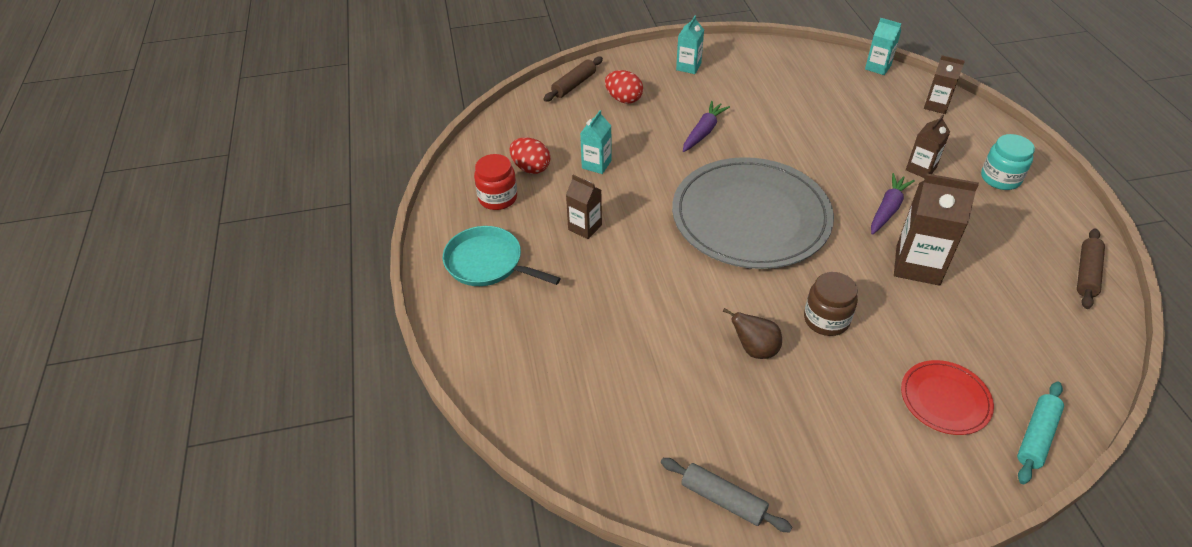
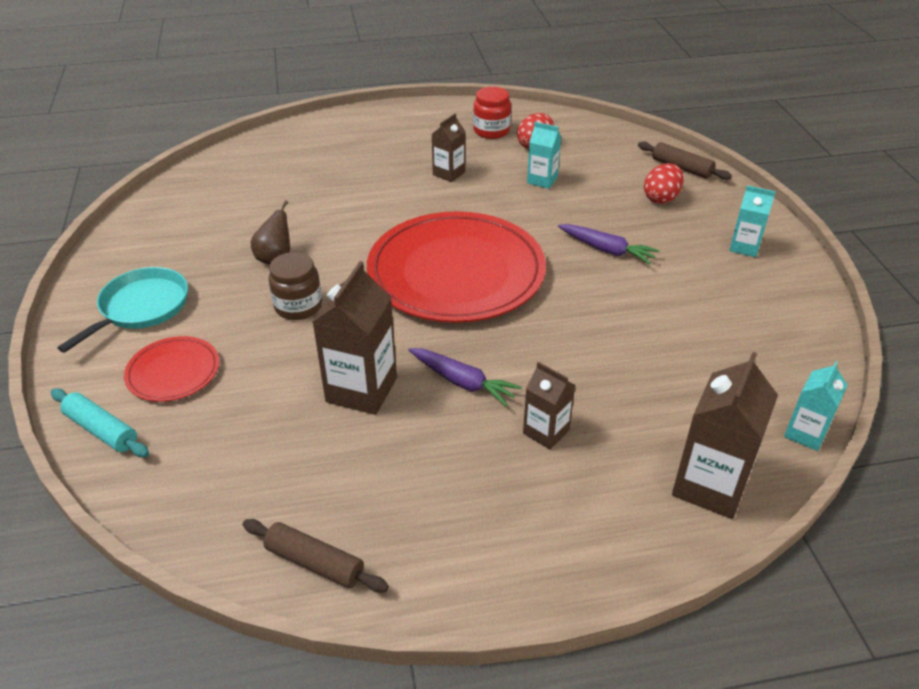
camera: 90 degrees right, 5 degrees down
turquoise pan [443,226,561,286] -> turquoise pan moved to [57,267,188,353]
grey rolling pin [661,458,792,532] -> none
grey plate [672,157,834,269] -> red plate [367,211,546,323]
brown carton [924,55,965,114] -> brown carton [672,352,778,519], size x1.71
turquoise jar [981,134,1035,190] -> none

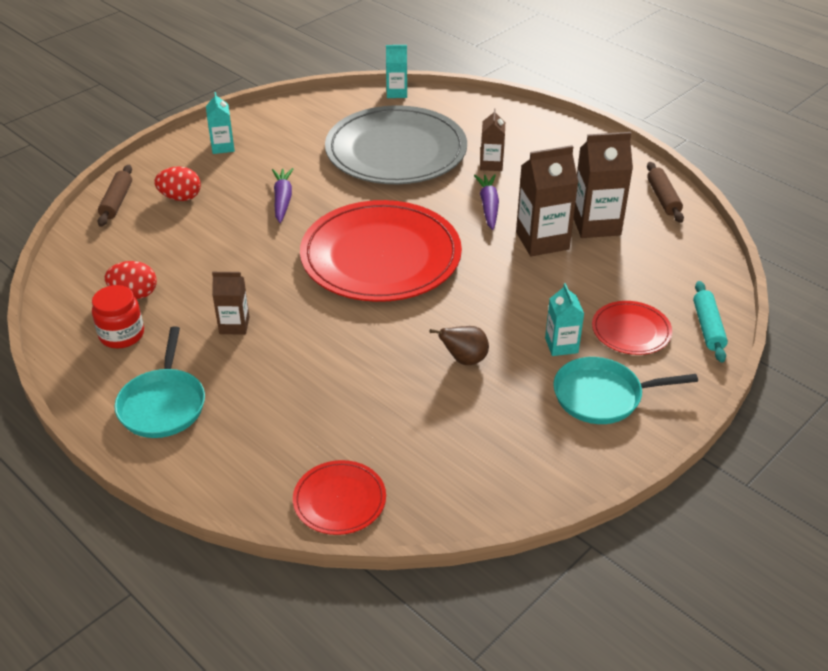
camera: 125 degrees left, 0 degrees up
brown jar [268,252,322,320] -> none
turquoise carton [527,122,561,189] -> turquoise carton moved to [545,283,584,356]
brown carton [672,352,778,519] -> brown carton moved to [574,132,633,238]
none -> turquoise pan [114,326,205,438]
none -> red plate [293,460,386,535]
none -> grey plate [325,105,467,184]

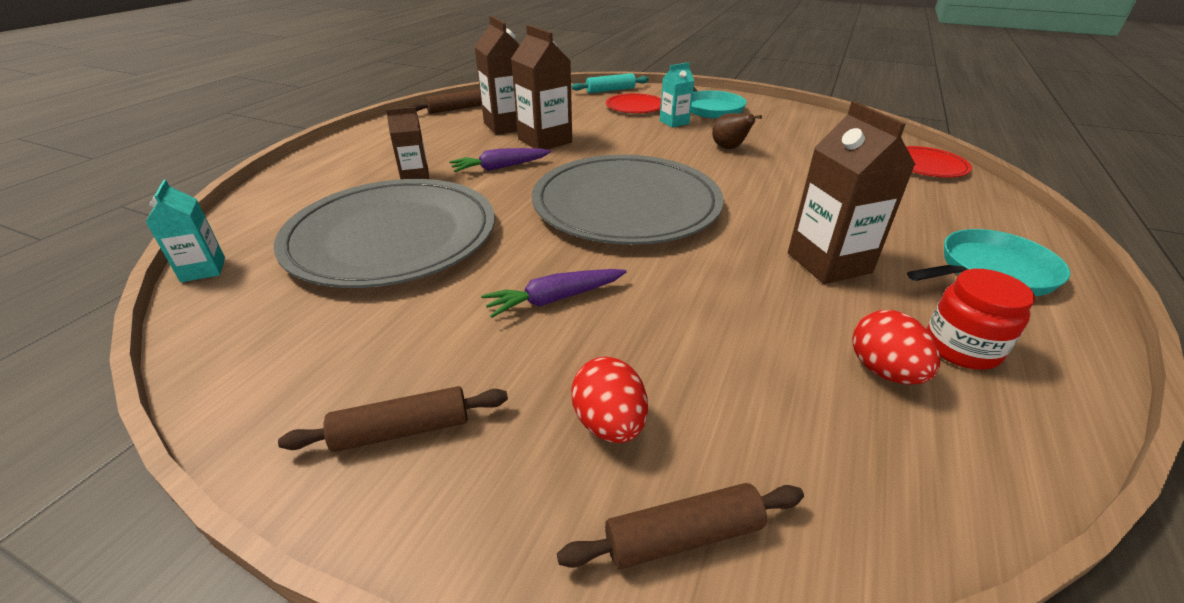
camera: 110 degrees left, 5 degrees down
turquoise carton [206,92,235,154] -> brown rolling pin [278,386,508,452]
brown carton [212,272,250,335] -> brown carton [788,101,916,284], size x1.71
red plate [300,200,462,302] -> grey plate [532,155,724,245]

